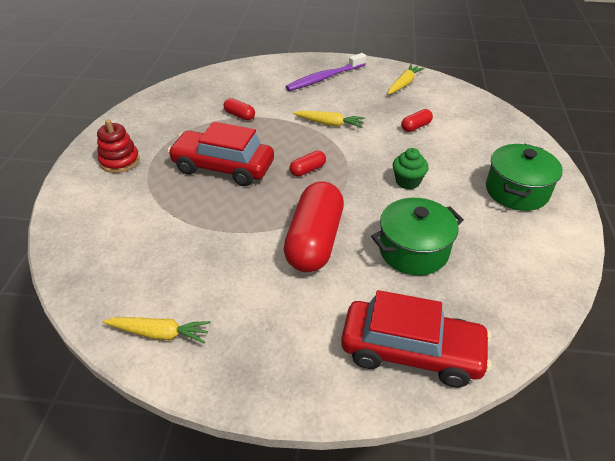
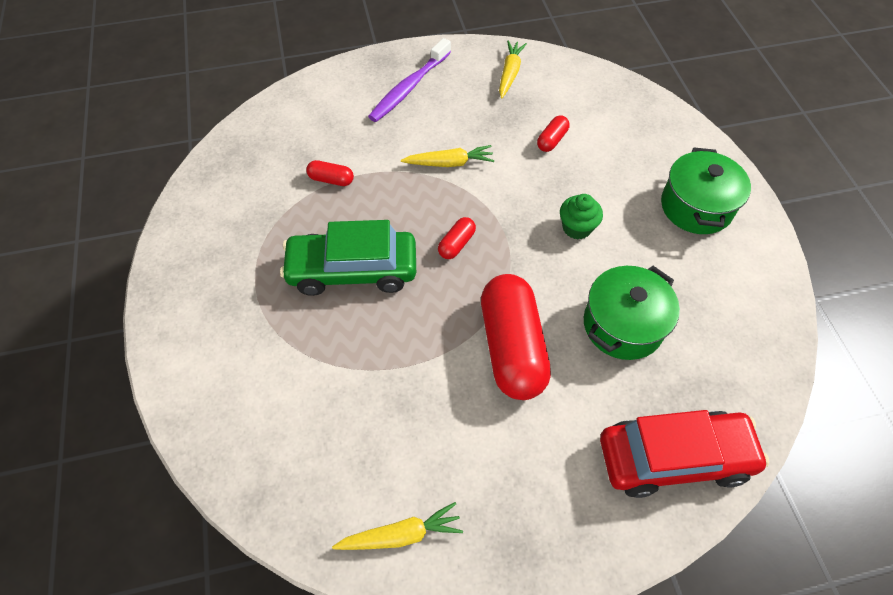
camera: 20 degrees left, 15 degrees up
red stacking toy [97,119,140,173] -> none
red car [168,122,274,186] -> green car [280,220,416,296]

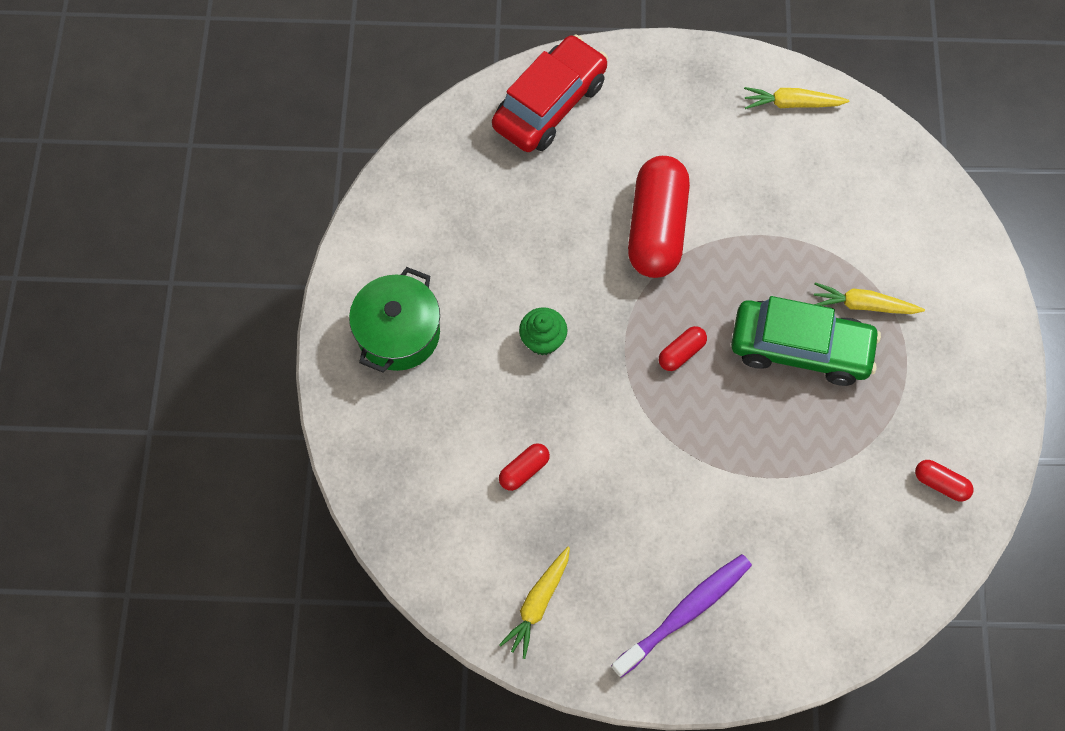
camera: 165 degrees left, 10 degrees up
red capsule [306,160,354,186] -> red capsule moved to [915,460,974,502]
yellow carrot [401,145,494,167] -> yellow carrot moved to [814,283,925,314]
green pot [584,266,680,360] -> none
red car [600,410,770,498] -> red car turned 120 degrees clockwise [492,34,608,152]

